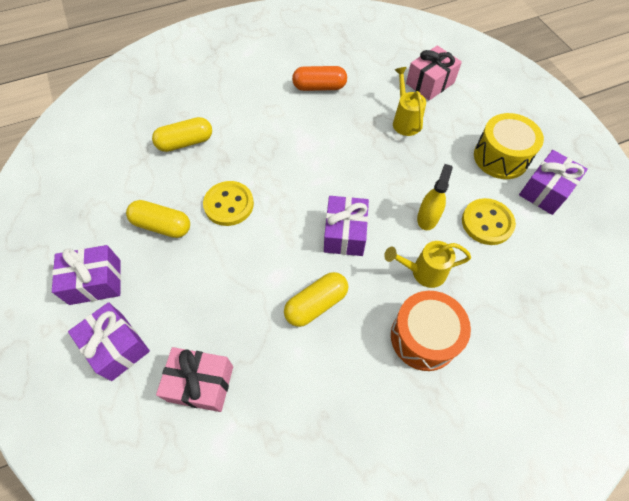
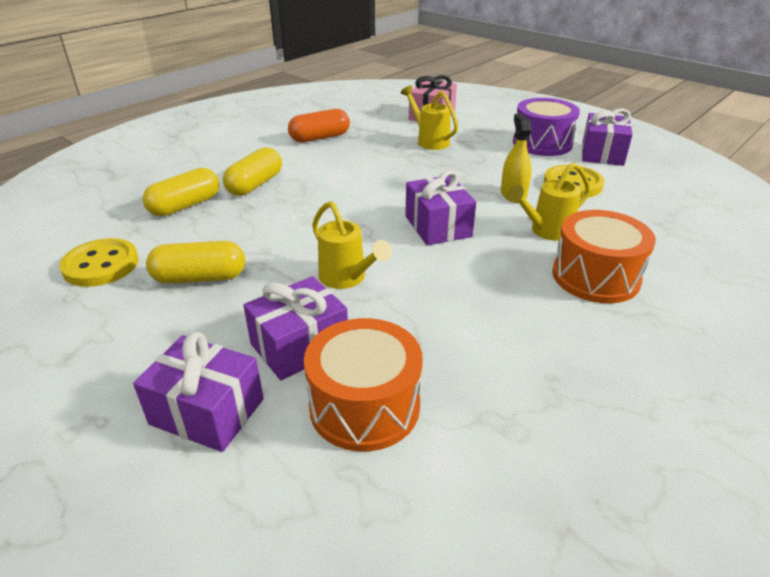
camera: 25 degrees left, 25 degrees down
purple gift [52,245,121,305] -> purple gift moved to [243,276,348,380]
pink gift [156,347,233,412] -> orange drum [304,318,423,452]
yellow button [203,181,254,226] -> yellow button moved to [59,238,139,287]
yellow capsule [284,272,348,327] -> yellow capsule moved to [223,147,282,196]
yellow drum [474,113,544,179] -> purple drum [513,98,580,156]
none -> yellow watering can [312,201,392,289]

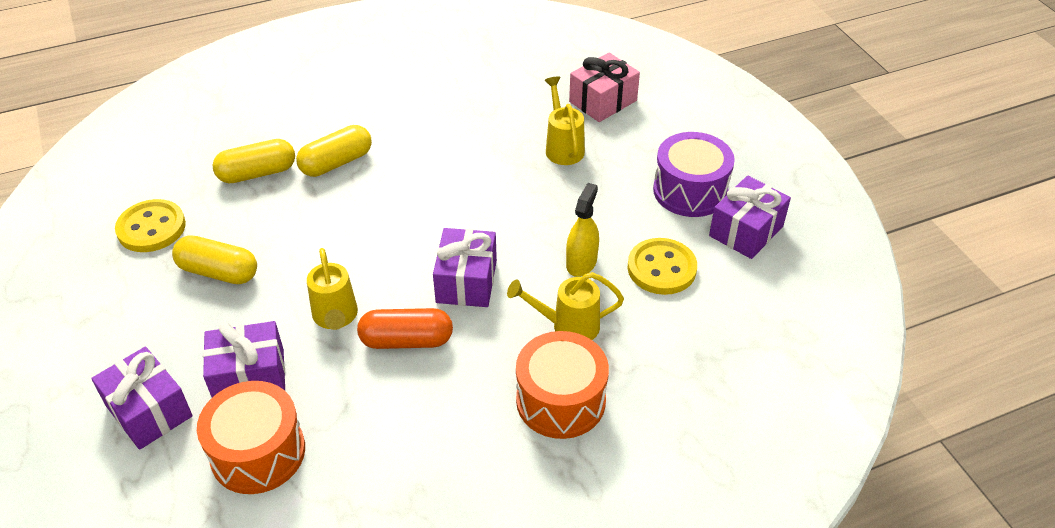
camera: 25 degrees right, 10 degrees up
orange capsule [288,109,350,142] -> orange capsule moved to [357,308,453,349]

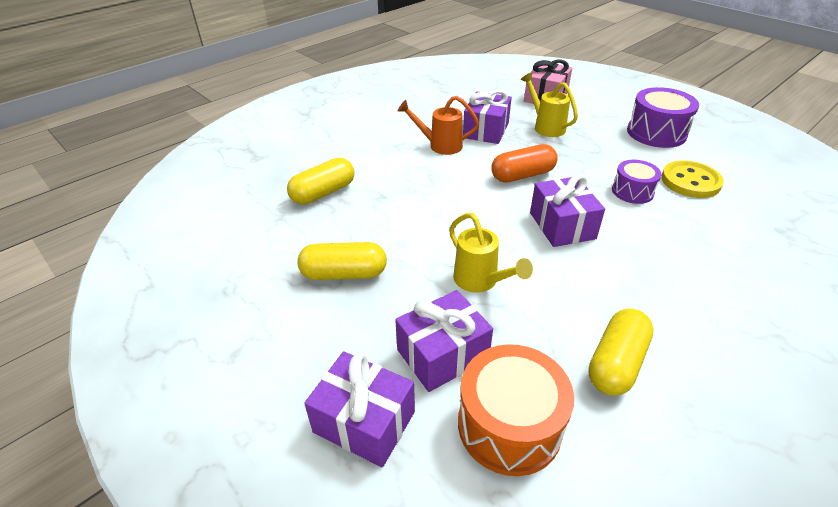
camera: 20 degrees left, 5 degrees down
yellow button [115,199,186,252] -> none
yellow capsule [296,125,372,177] -> yellow capsule moved to [588,308,654,396]
orange capsule [357,308,453,349] -> orange capsule moved to [491,144,558,183]
yellow watering can [507,272,624,340] -> none
orange drum [516,331,609,439] -> none
yellow spray bottle [566,183,599,277] -> purple drum [612,160,662,204]
purple gift [709,175,791,259] -> purple gift moved to [463,90,512,144]
none -> orange watering can [398,96,479,155]

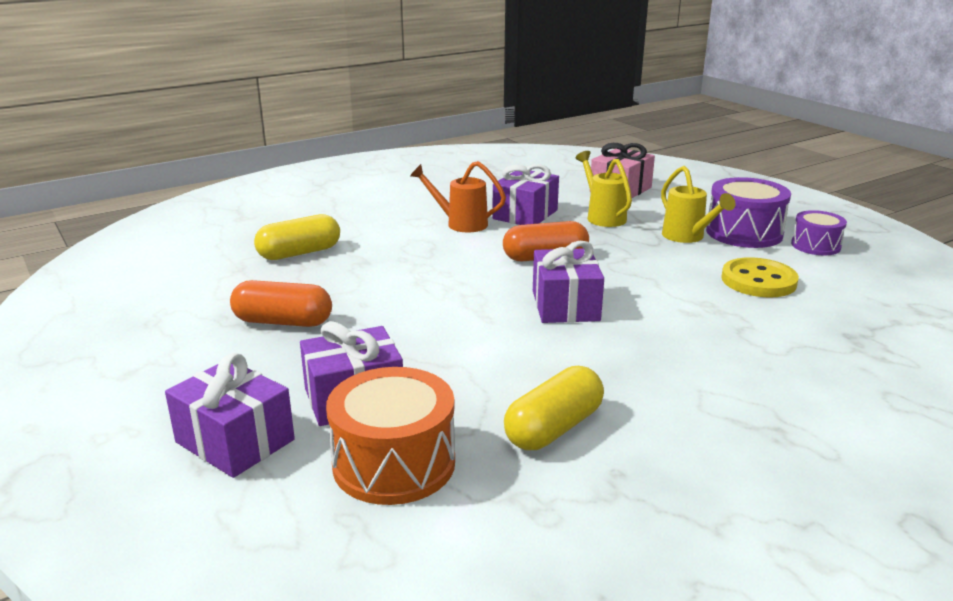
camera: 10 degrees right, 15 degrees down
yellow capsule [297,242,387,280] -> orange capsule [230,280,332,327]
yellow watering can [449,213,533,293] -> yellow watering can moved to [661,166,735,243]
purple drum [612,160,662,204] -> purple drum moved to [791,210,847,255]

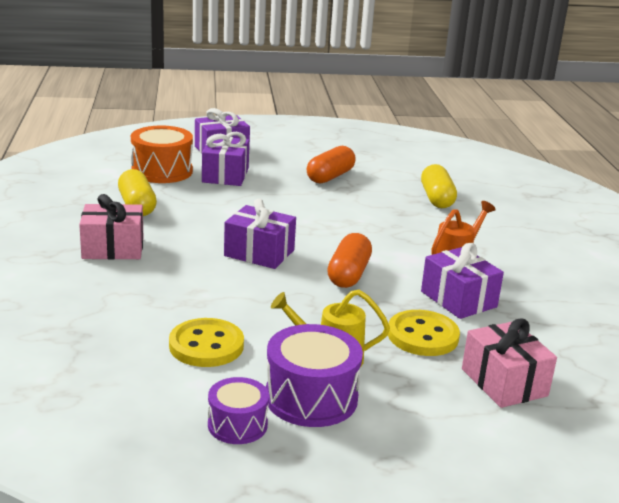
camera: 115 degrees right, 0 degrees up
yellow watering can [575,151,632,227] -> yellow button [388,310,460,356]
none -> pink gift [79,194,143,260]

